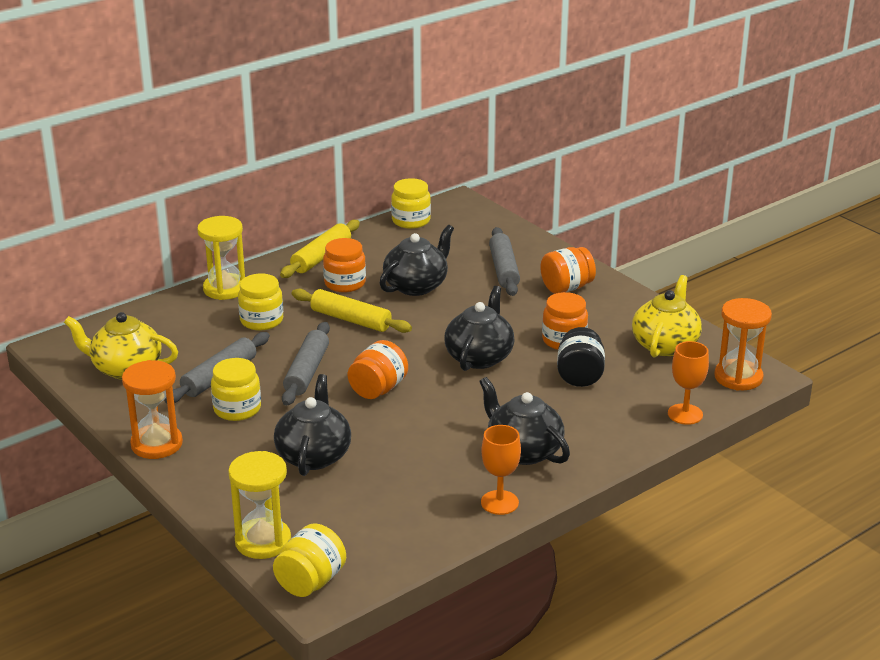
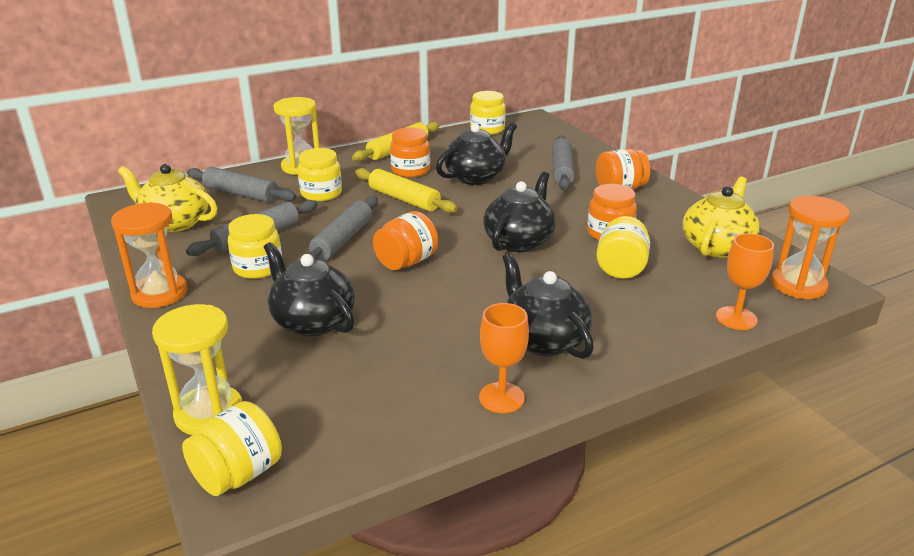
camera: 10 degrees right, 0 degrees up
black teapot [274,374,351,476] -> black teapot turned 60 degrees counterclockwise [264,242,355,336]
black jar [557,327,605,387] -> yellow jar [596,216,650,279]
none -> grey rolling pin [187,167,296,203]

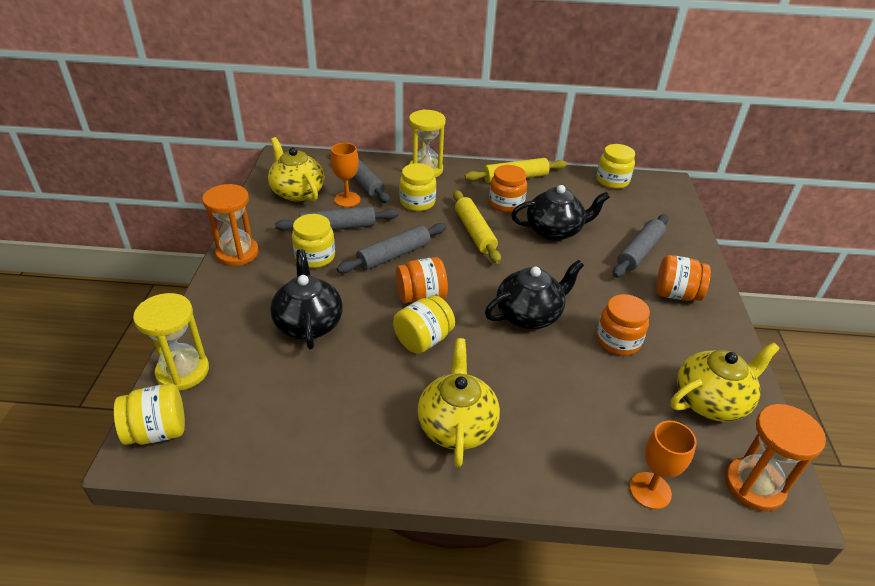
camera: 30 degrees right, 10 degrees up
orange goblet [479,303,529,413] -> orange goblet moved to [331,143,360,207]
black teapot [502,253,594,359] -> yellow teapot [417,338,500,467]
yellow jar [596,216,650,279] -> yellow jar moved to [393,295,455,354]

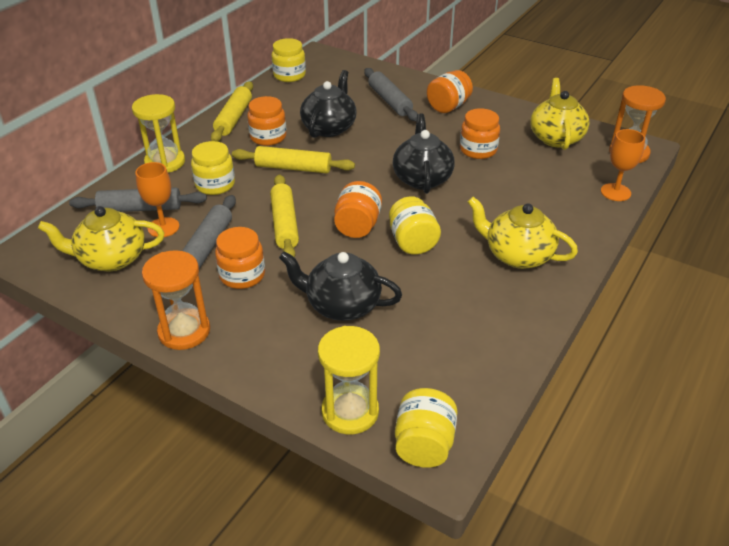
camera: 60 degrees left, 0 degrees up
yellow jar [292,214,335,268] -> orange jar [215,227,265,289]
grey rolling pin [337,223,447,273] -> yellow rolling pin [270,174,299,258]

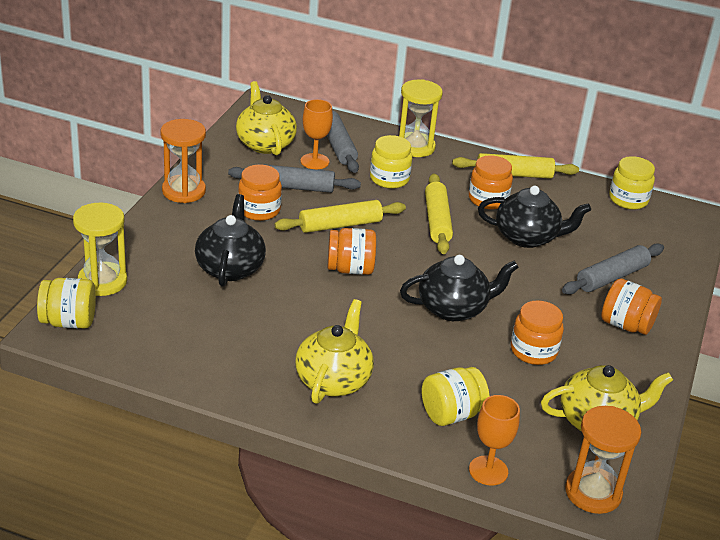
camera: 75 degrees right, 5 degrees down
yellow jar [389,196,441,255] -> yellow jar moved to [422,367,489,426]

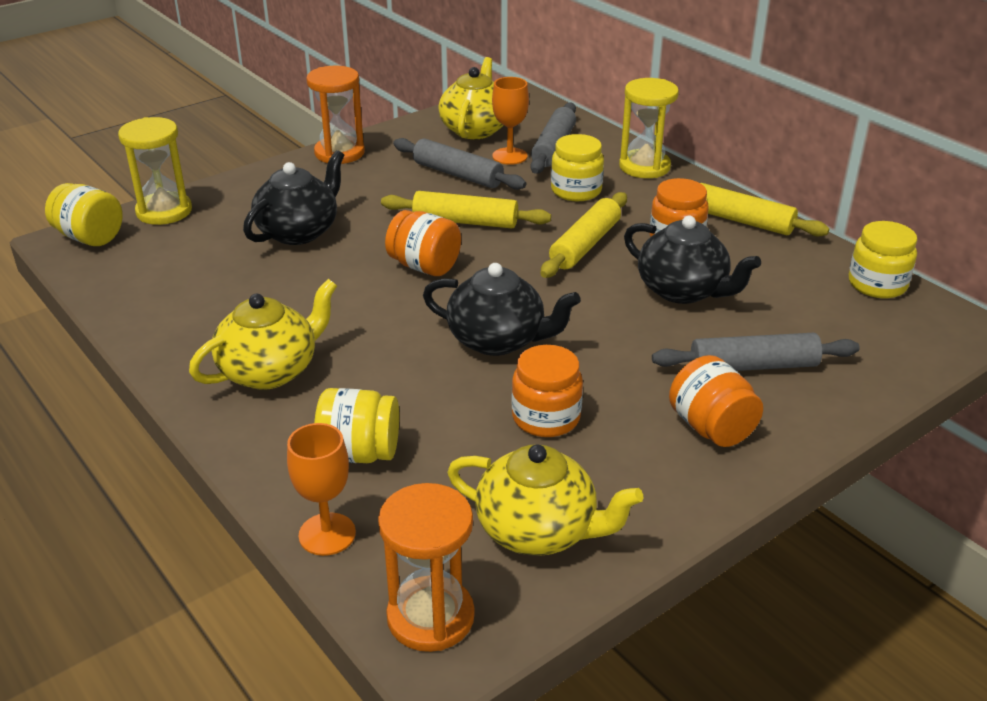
camera: 35 degrees right, 0 degrees up
orange jar [238,165,282,221] -> none

